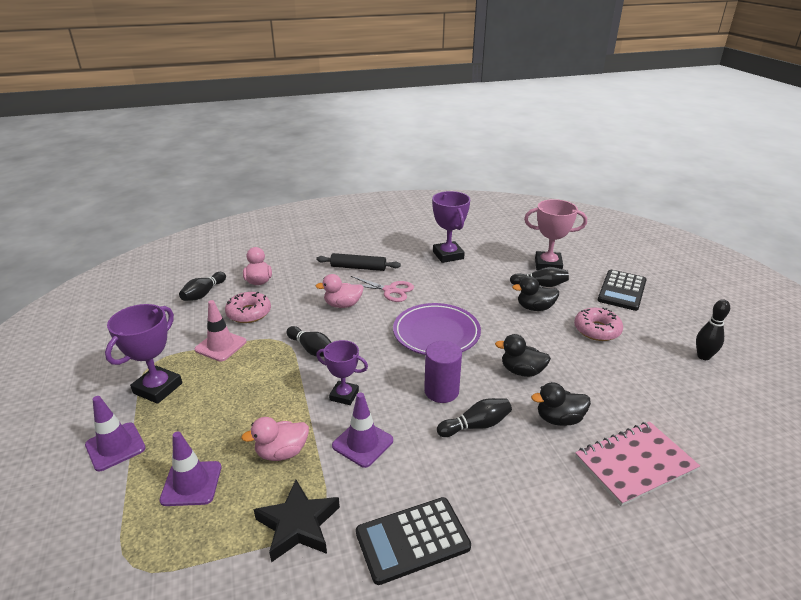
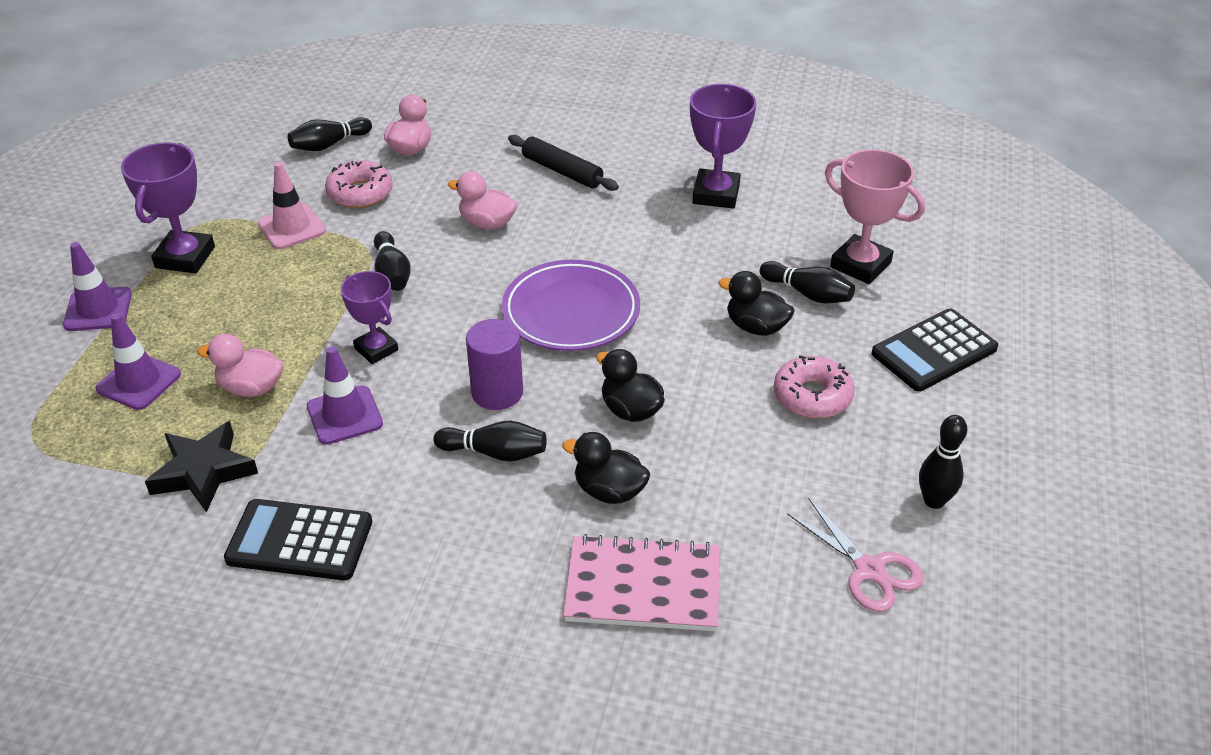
camera: 30 degrees right, 10 degrees up
purple trophy [105,304,182,404] -> purple trophy turned 45 degrees counterclockwise [121,142,215,273]
pink scissors [351,276,414,302] -> pink scissors moved to [787,499,924,612]

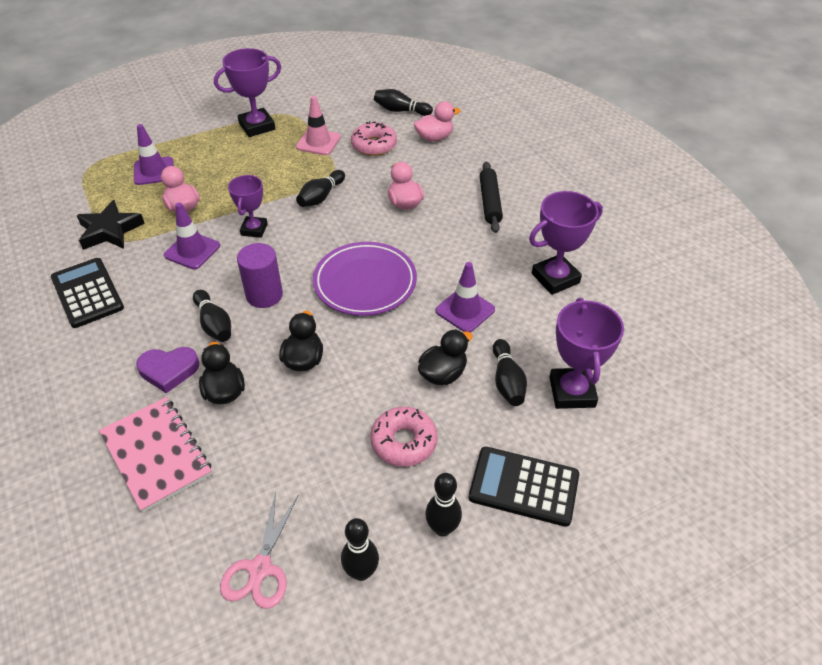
camera: 50 degrees right, 5 degrees up
purple traffic cone [63,242,132,331] -> purple traffic cone moved to [436,262,495,332]
black duck [718,271,794,336] -> black duck turned 60 degrees clockwise [418,329,473,385]
pink trophy [825,149,925,284] -> purple trophy [549,298,624,409]
none -> purple heart [136,347,199,393]
none -> black bowling pin [425,473,462,537]

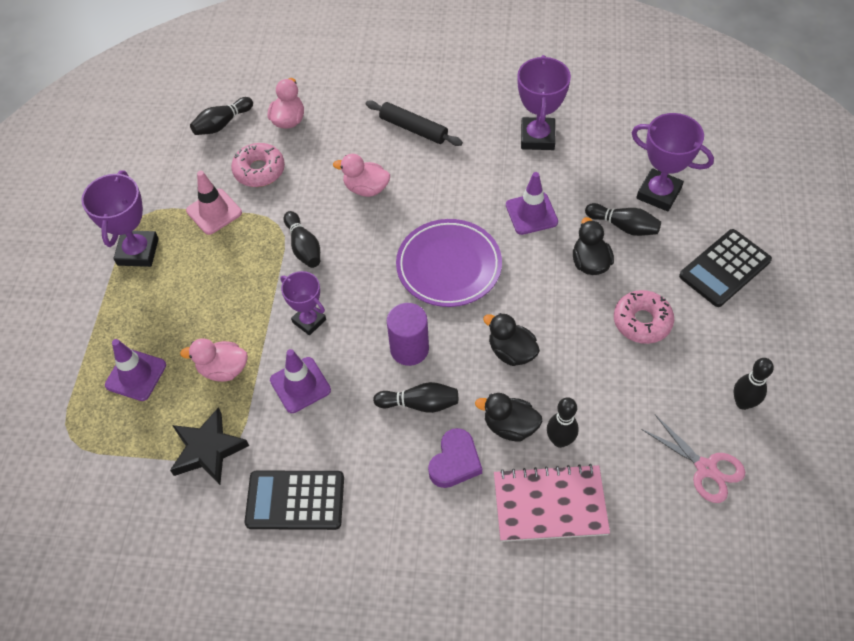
camera: 55 degrees left, 10 degrees up
black bowling pin [425,473,462,537] -> black bowling pin moved to [547,397,579,448]

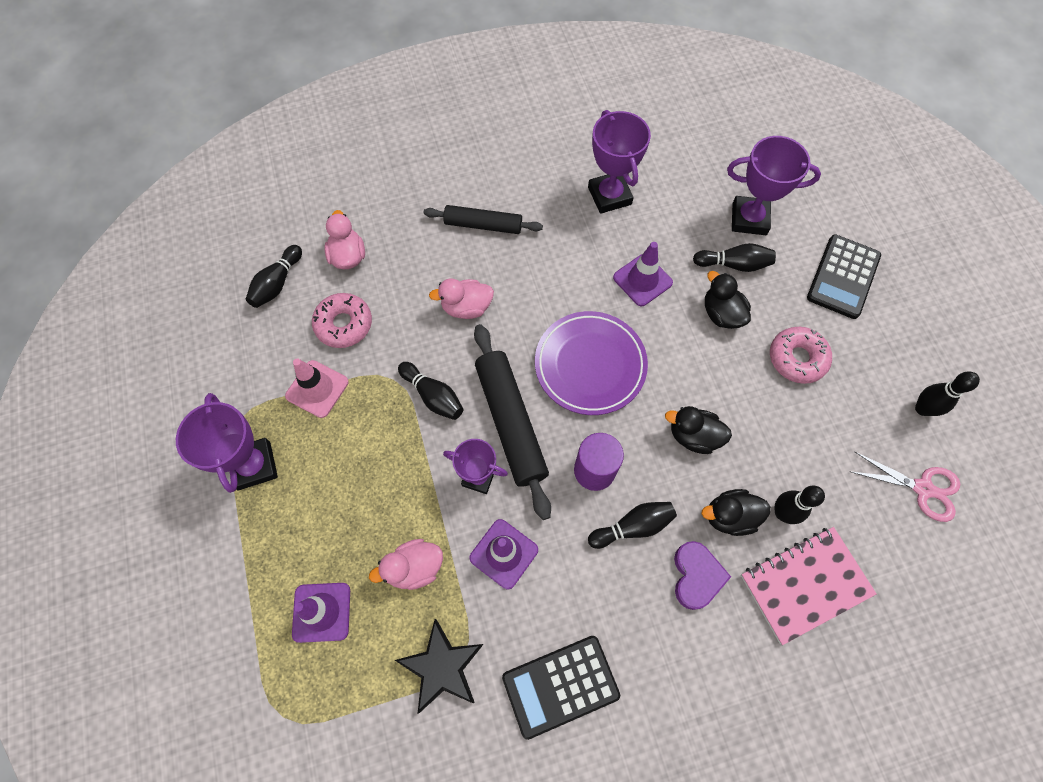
camera: 25 degrees left, 10 degrees up
none -> black rolling pin [474,324,551,520]

